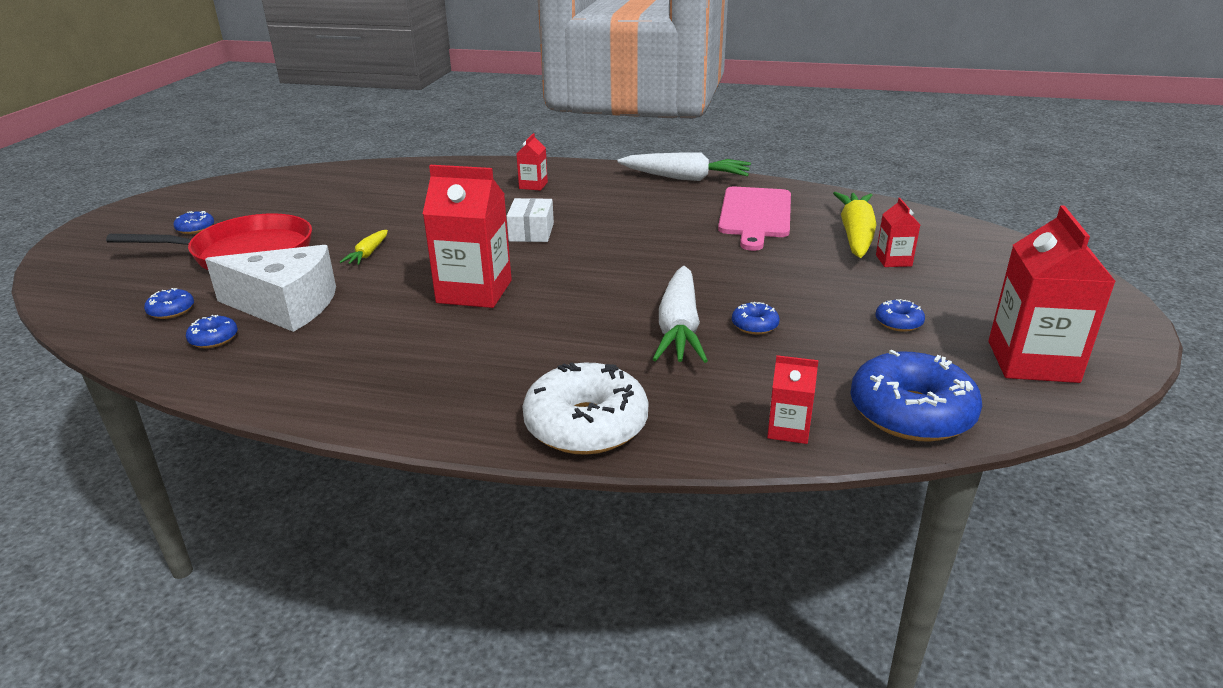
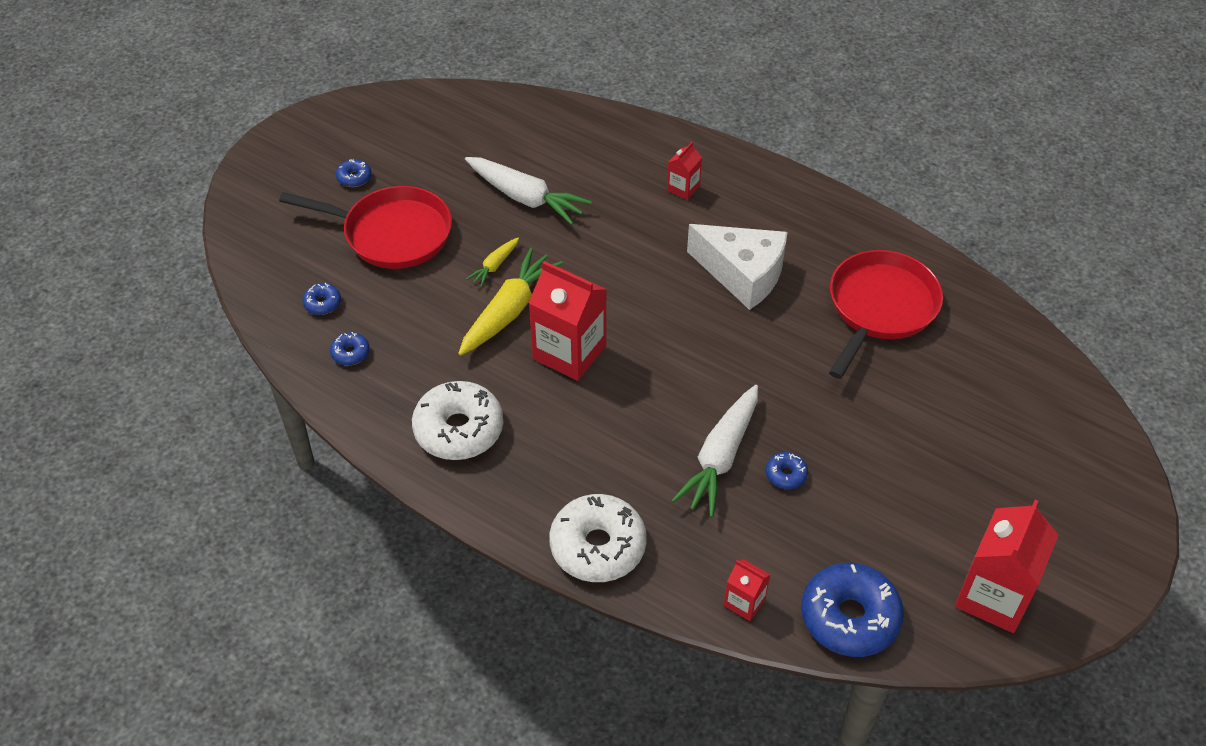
camera: 20 degrees right, 20 degrees up
white cheese [205,245,336,332] -> white cheese moved to [687,224,788,310]
white box [507,198,554,242] -> none
white carrot [617,152,751,181] -> white carrot moved to [465,157,592,225]
pink cutting board [718,187,791,251] -> red pan [829,250,943,379]
yellow carrot [833,192,876,258] -> yellow carrot moved to [458,248,563,356]
blue donut [875,299,925,332] -> none
red carton [876,198,920,267] -> none
none -> white donut [412,381,503,460]

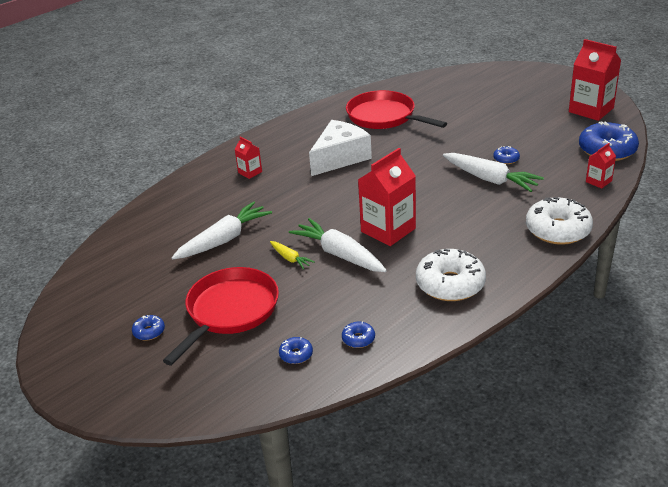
camera: 75 degrees left, 15 degrees down
yellow carrot [458,248,563,356] -> white carrot [289,218,387,272]

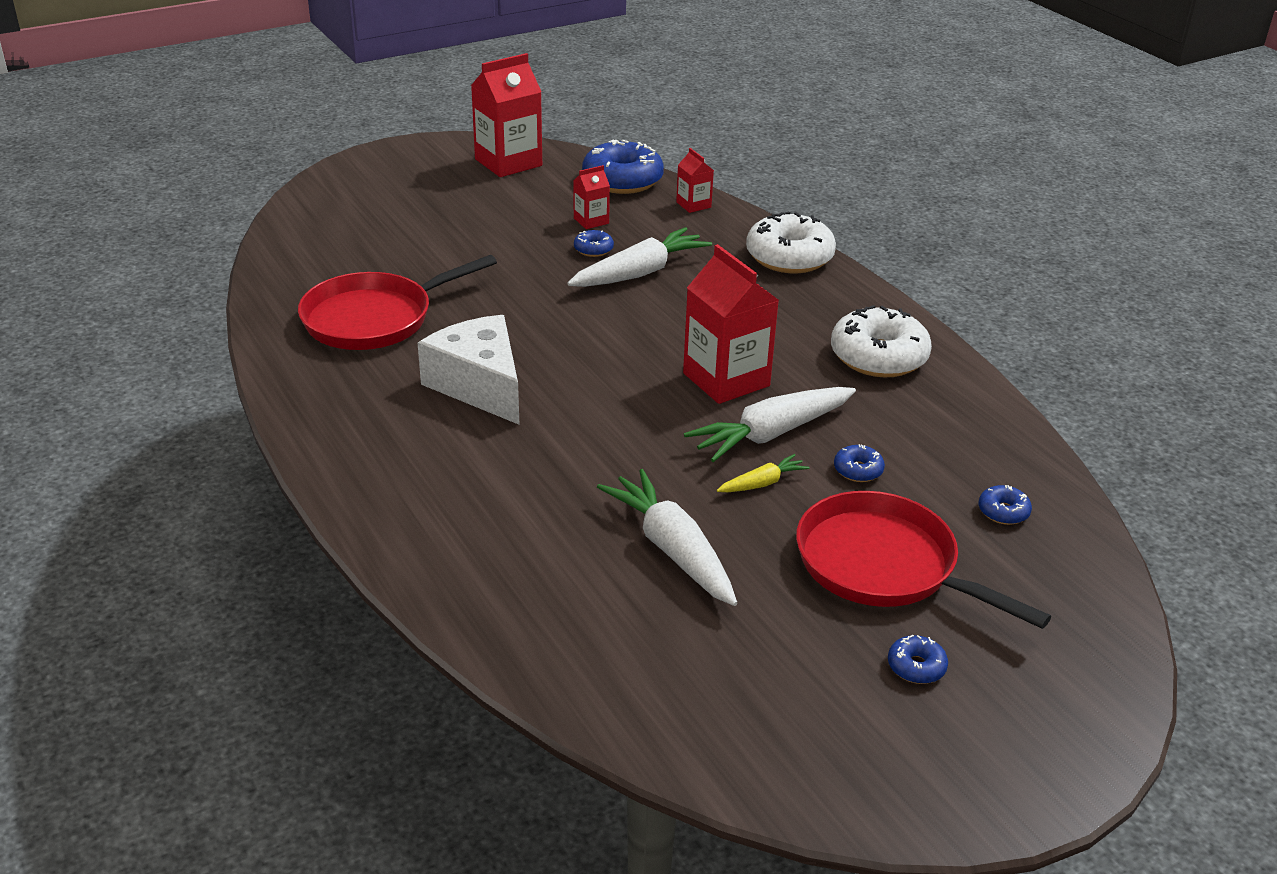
camera: 80 degrees left, 0 degrees up
red carton [235,136,262,179] -> red carton moved to [573,165,610,229]
blue donut [342,321,375,348] -> blue donut moved to [834,444,885,482]

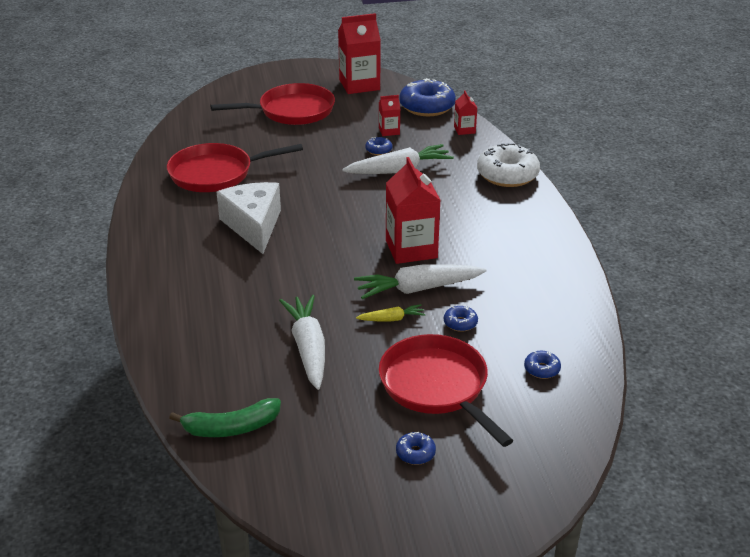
camera: 20 degrees right, 0 degrees up
white donut [831,305,932,377] -> none
none -> green banana [169,398,281,437]
none -> red pan [210,83,335,125]

